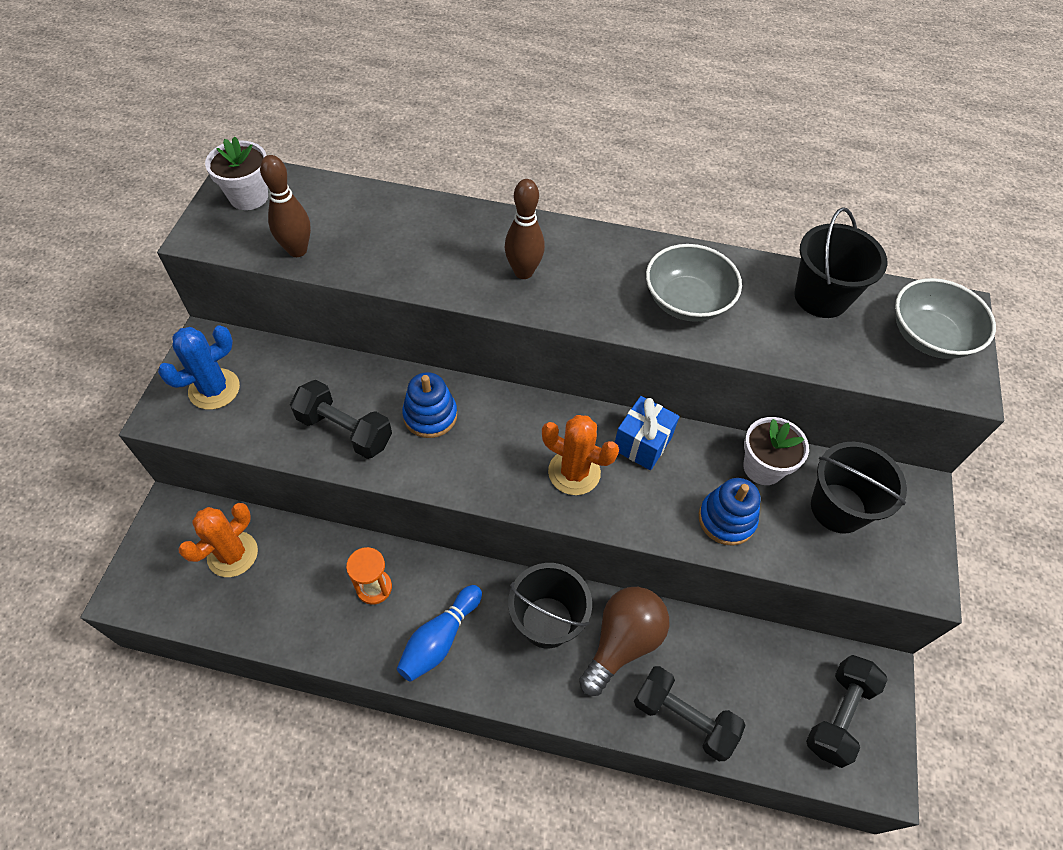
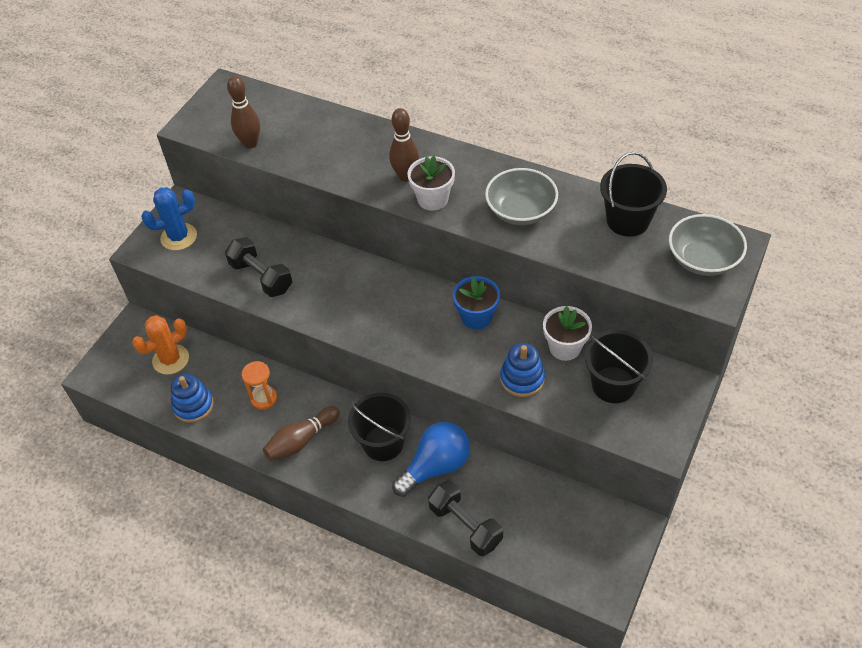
camera: 20 degrees right, 5 degrees down
white flower pot [205,137,268,210] -> white flower pot moved to [407,156,455,211]
blue bowling pin [397,585,482,682] -> brown bowling pin [263,406,340,461]
blue stacking toy [402,372,457,438] -> blue stacking toy moved to [171,374,214,423]
orange cactus [542,415,619,495] -> none
brown light bulb [579,587,669,696] -> blue light bulb [392,422,470,497]
blue gift [615,396,680,470] -> blue flower pot [453,276,500,330]
black dumbbell [806,655,888,768] -> none

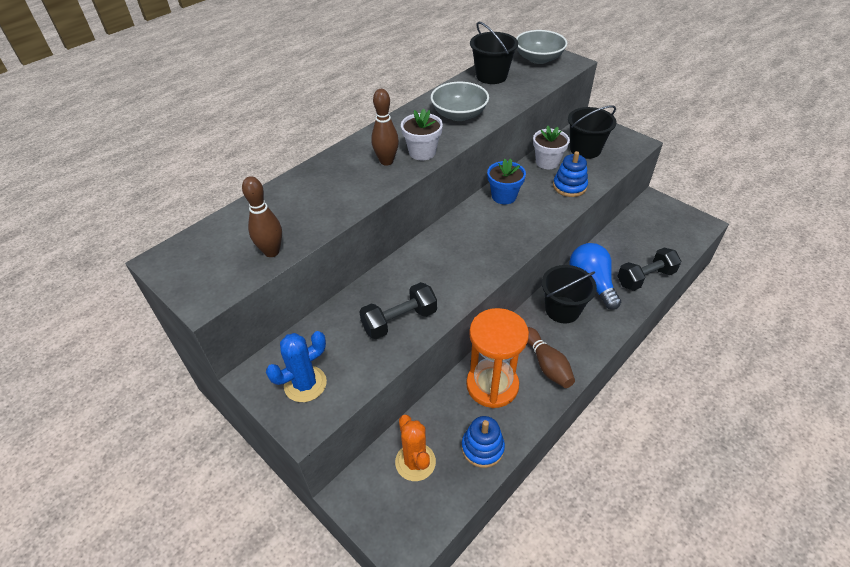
camera: 75 degrees left, 5 degrees down
blue cactus [141,187,197,251] -> blue cactus turned 60 degrees clockwise [266,331,327,402]
orange hourglass [242,361,277,410] -> orange hourglass [466,308,529,408], size x2.01

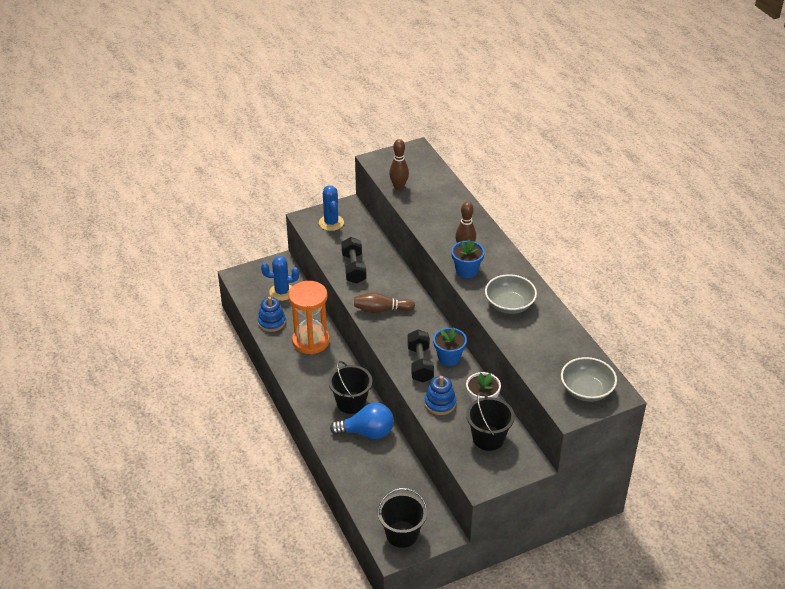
camera: 110 degrees right, 5 degrees down
orange cactus [395,415,436,481] -> blue cactus [261,256,299,301]
white flower pot [401,109,443,160] -> blue flower pot [451,240,485,278]
black bucket [470,22,518,84] -> black bucket moved to [377,488,427,548]
brown bowling pin [528,327,575,388] -> brown bowling pin moved to [354,293,415,313]
black dumbbell [618,248,681,291] -> black dumbbell moved to [407,329,434,382]

